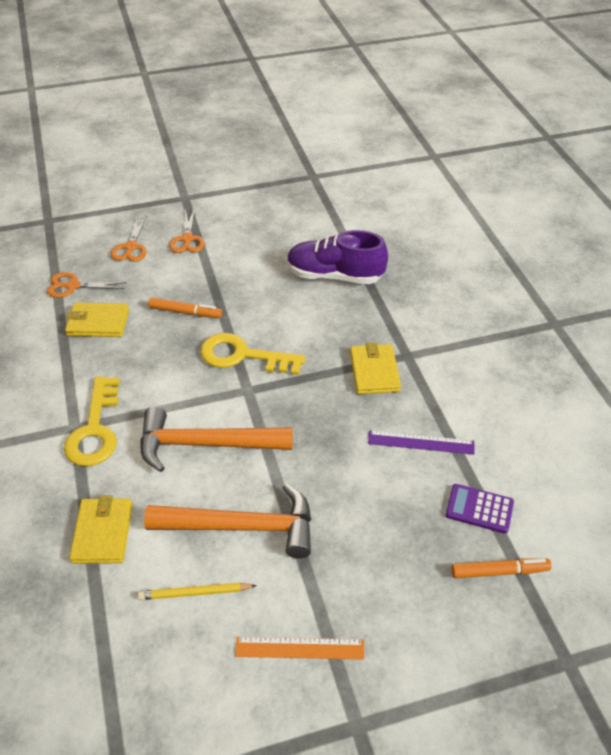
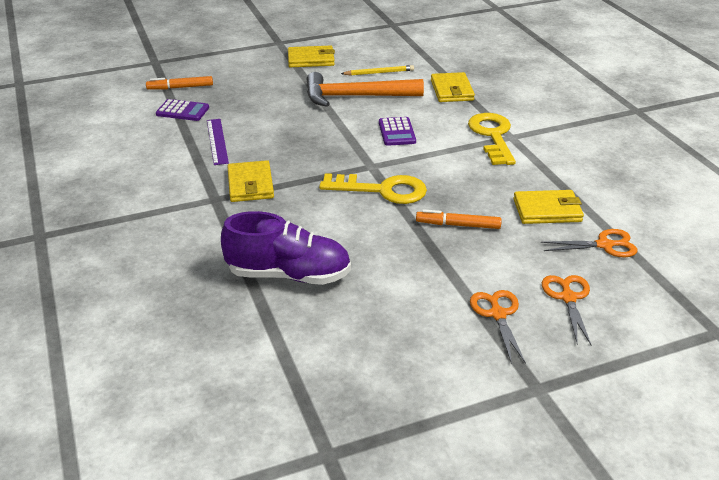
camera: 175 degrees right, 10 degrees down
orange hammer [140,406,293,472] -> purple calculator [379,117,416,146]
orange ruler [235,637,364,660] -> yellow wallet [288,46,335,67]
purple ruler [368,430,475,455] -> purple ruler turned 75 degrees clockwise [207,119,229,165]

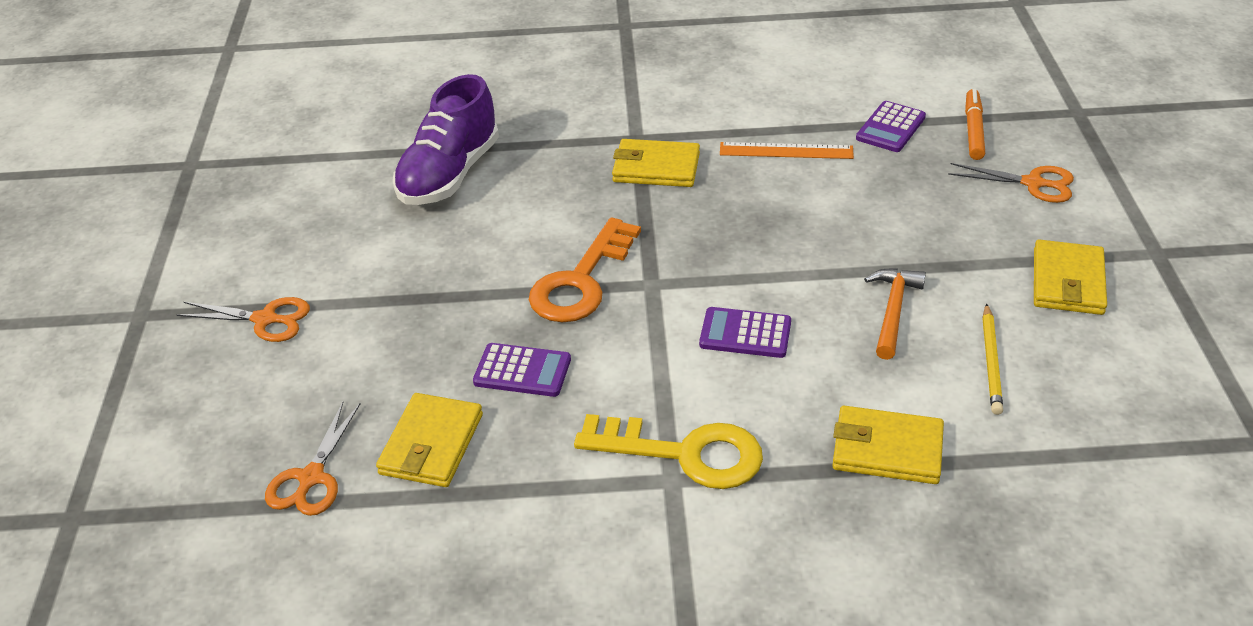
camera: 110 degrees right, 5 degrees up
purple ruler [207,119,229,165] -> orange ruler [720,142,854,159]
orange hammer [307,72,424,107] -> orange hammer [864,268,926,360], size x0.56
yellow key [319,173,427,204] -> orange key [529,217,641,322]
orange marker [416,209,502,229] -> none
orange scissors [542,275,591,345] -> orange scissors moved to [948,163,1074,203]
none -> purple calculator [473,343,571,397]

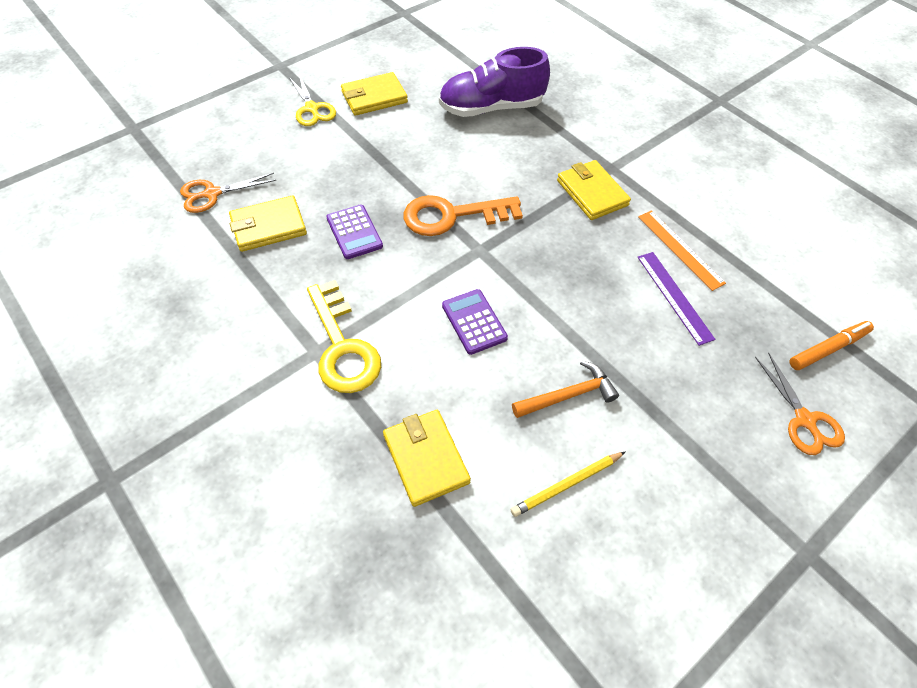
camera: 50 degrees right, 15 degrees up
orange scissors [177,297,310,342] -> yellow scissors [289,74,336,126]
purple calculator [856,101,926,152] -> none
yellow wallet [1034,240,1107,315] -> yellow wallet moved to [341,72,408,116]
none -> purple ruler [637,252,716,346]

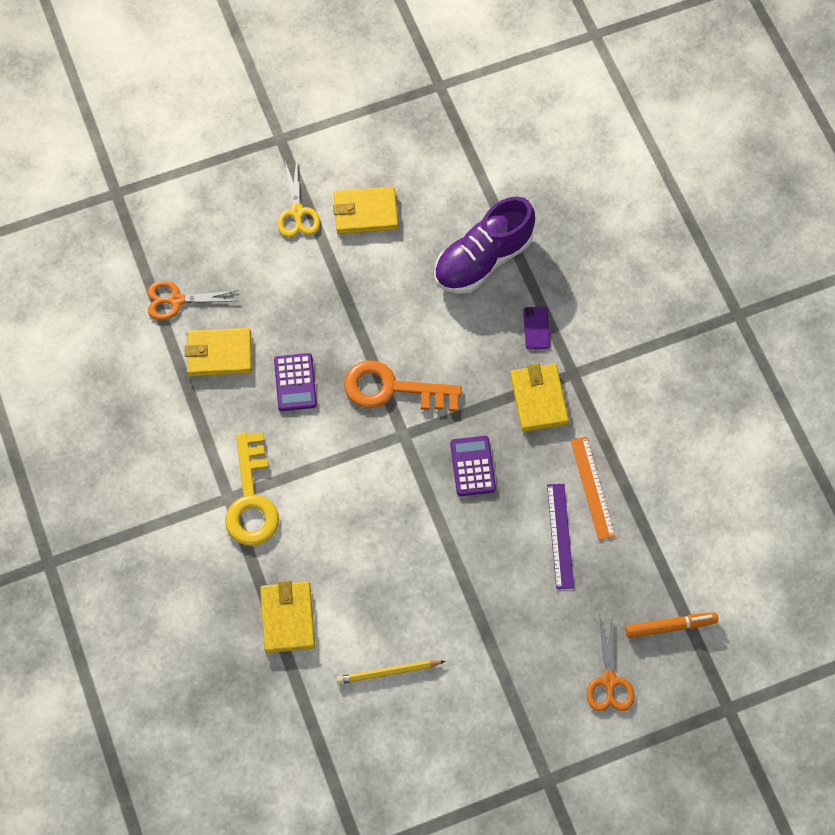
camera: 20 degrees right, 10 degrees up
purple shoe [439,47,550,117] -> purple shoe turned 45 degrees counterclockwise [434,196,535,294]
purple calculator [442,289,508,355] -> purple calculator moved to [450,436,496,496]
orange hammer [512,361,619,418] -> none
none -> purple phone [523,307,550,349]

